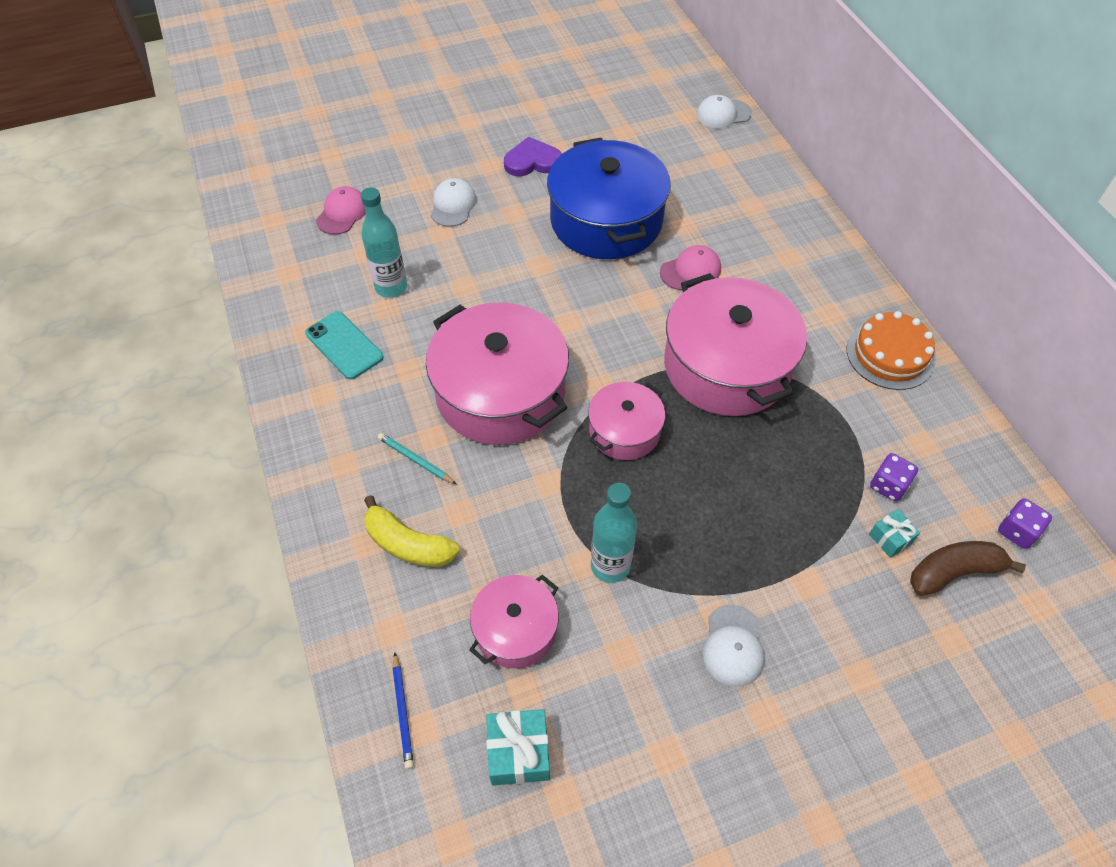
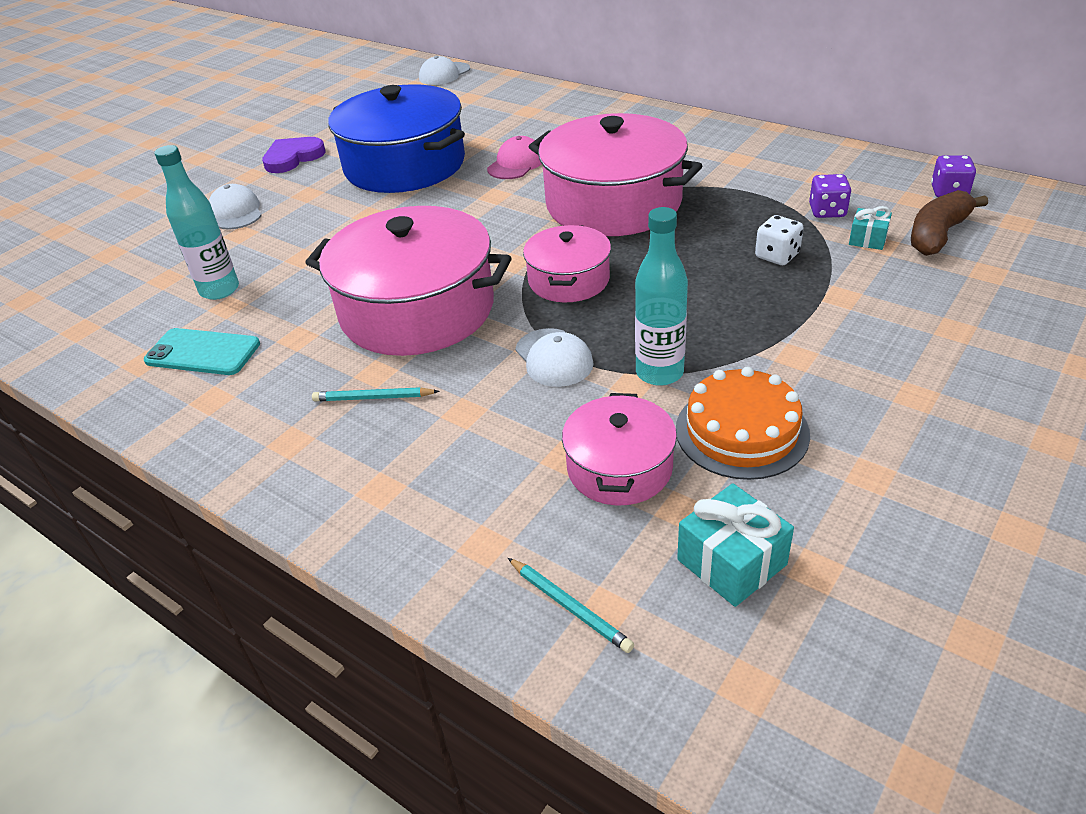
camera: 30 degrees left, 15 degrees down
pink cap [316,186,366,234] -> none
yellow banana [364,495,460,567] -> none
blue pencil [392,652,414,769] -> turquoise pencil [508,558,634,653]
white cap [703,605,765,687] -> white cap moved to [515,328,594,387]
orange cake [847,311,935,390] -> orange cake moved to [676,367,810,480]
none -> white dice [755,215,804,265]

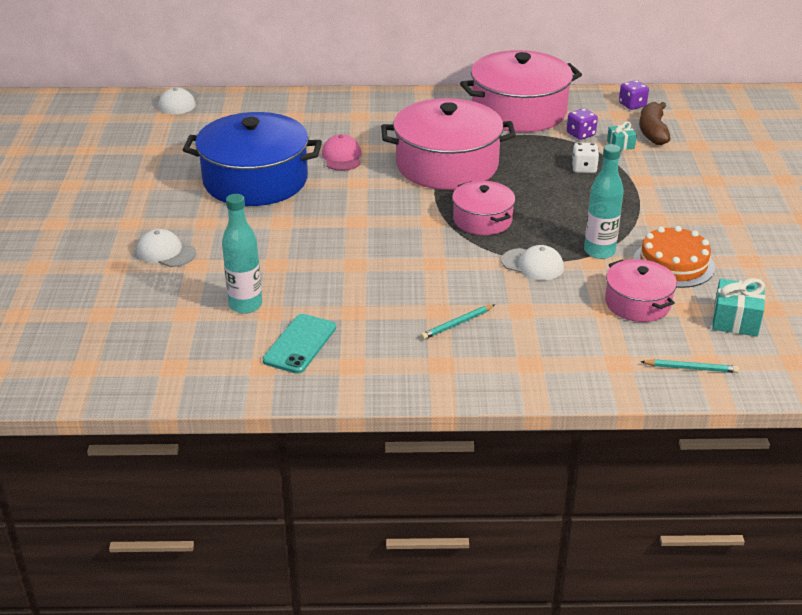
camera: 40 degrees left, 5 degrees down
turquoise phone [144,328,260,375] -> turquoise phone turned 45 degrees counterclockwise [263,314,336,374]
purple heart [262,137,325,173] -> none
pink pot [305,206,511,356] -> pink pot moved to [460,50,582,133]

